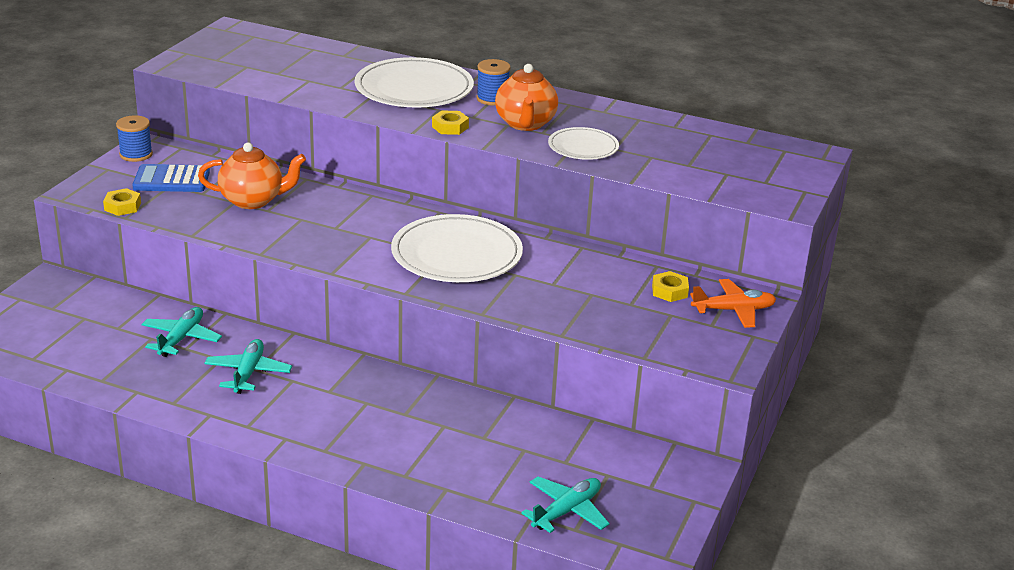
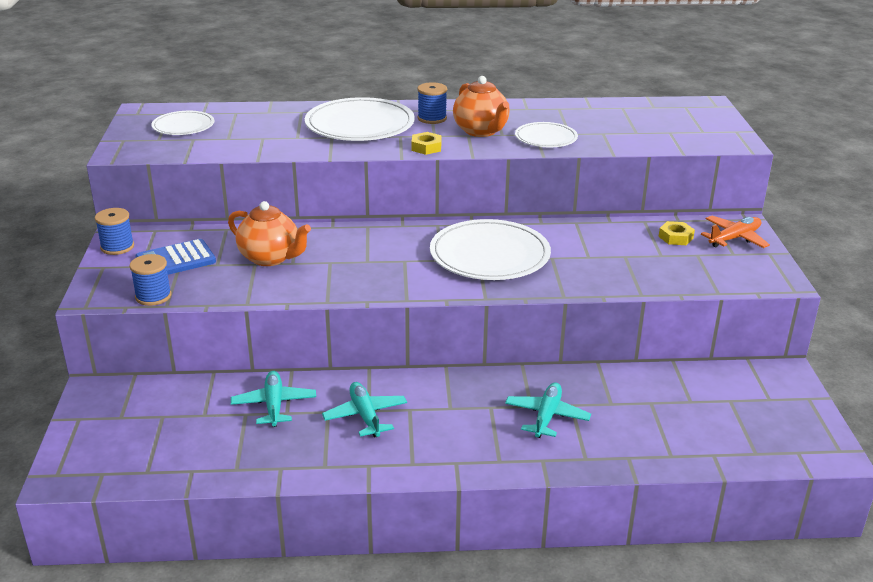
camera: 25 degrees left, 0 degrees up
yellow nut [103,188,141,216] -> blue spool [129,254,171,306]
orange teapot [198,142,306,209] -> orange teapot turned 60 degrees clockwise [228,201,311,266]
turquoise plane [521,477,610,533] -> turquoise plane moved to [505,382,591,438]
none -> white plate [151,111,214,135]

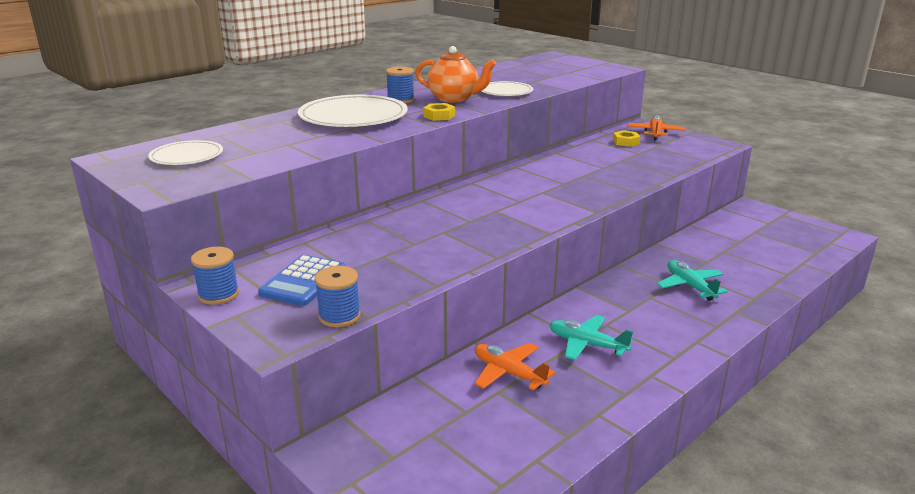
camera: 40 degrees left, 5 degrees down
orange teapot [228,201,311,266] -> none
turquoise plane [231,371,316,427] -> orange plane [475,343,555,390]
white plate [430,219,551,280] -> none

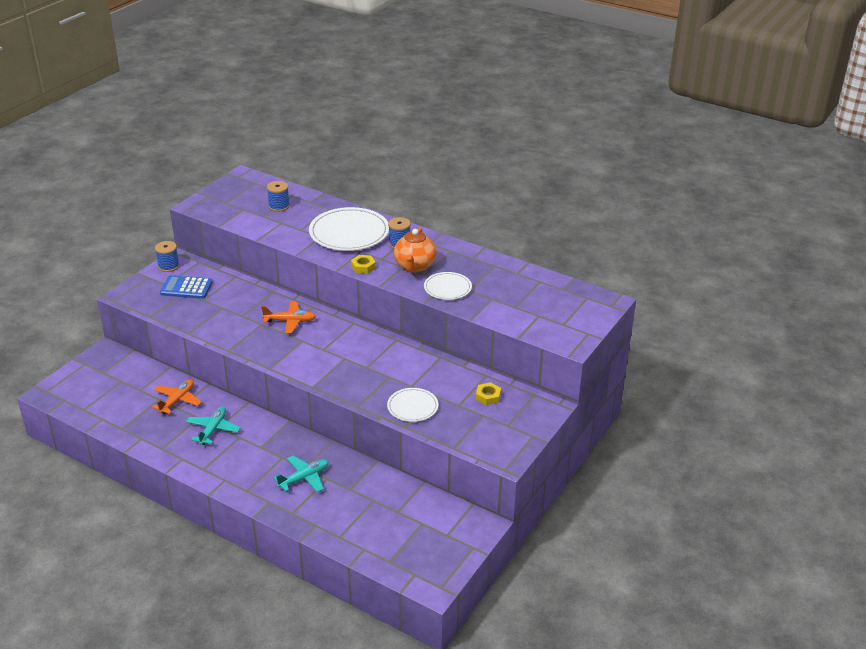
camera: 75 degrees right, 10 degrees up
white plate [148,140,223,165] -> white plate moved to [387,388,438,422]
blue spool [314,266,361,327] -> blue spool moved to [267,181,290,212]
orange plane [627,115,686,140] -> orange plane moved to [261,301,316,333]

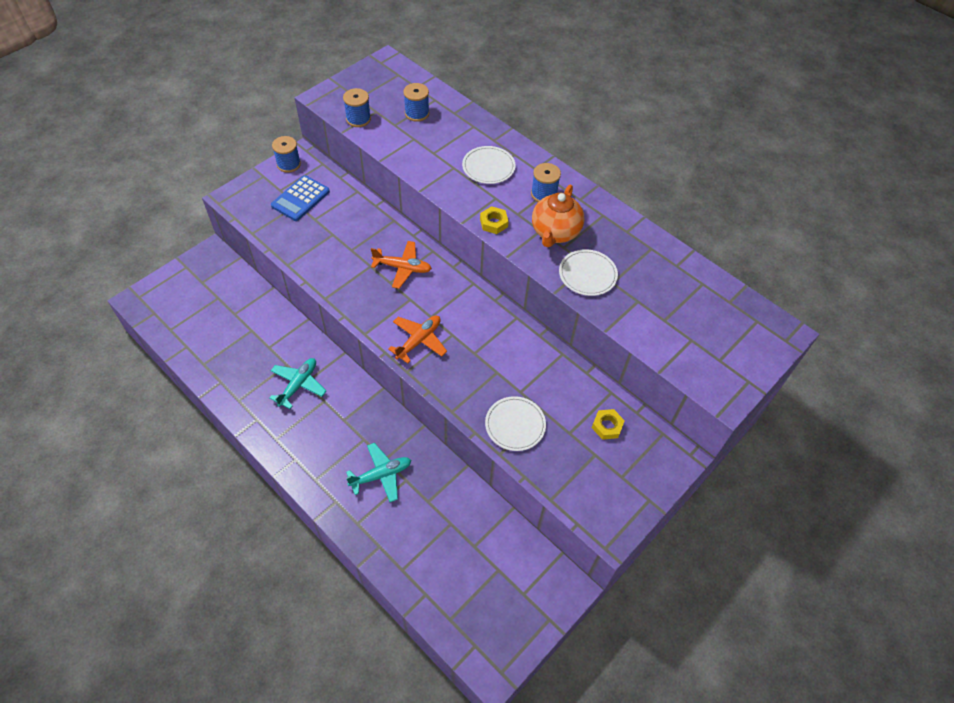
camera: 10 degrees right, 20 degrees up
orange plane [152,379,202,414] -> orange plane moved to [388,315,447,363]
blue calculator [160,275,213,299] -> blue calculator turned 75 degrees counterclockwise [271,175,330,221]
white plate [309,207,389,251] -> white plate [462,146,515,184], size x0.56
none -> blue spool [343,88,371,127]

